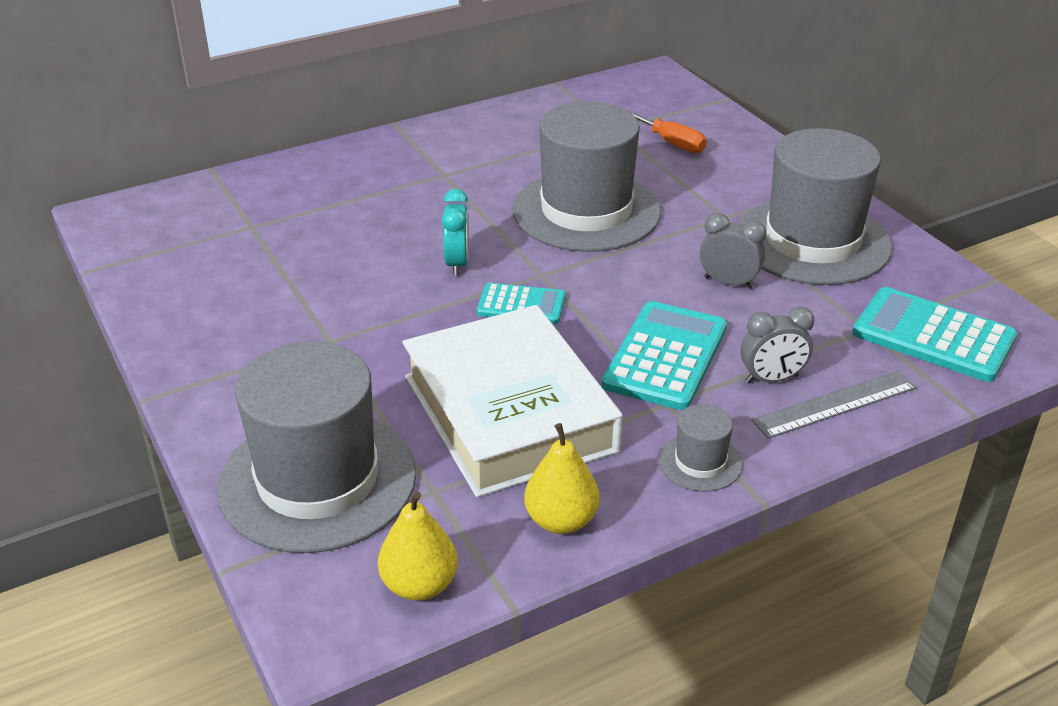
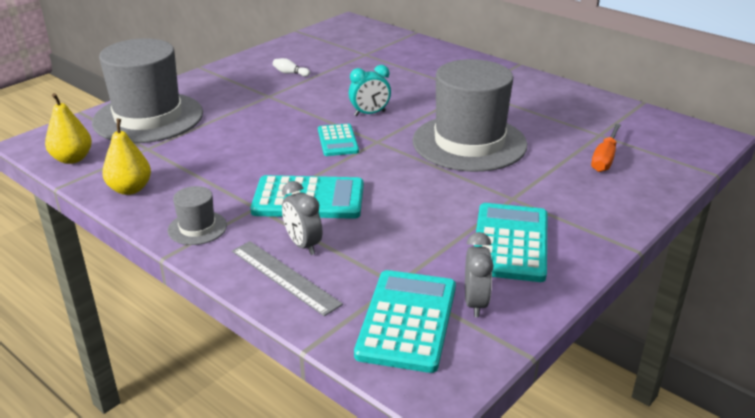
camera: 70 degrees right, 5 degrees down
white book [403,305,623,497] -> none
grey clock [700,213,766,289] -> grey clock moved to [465,232,493,317]
grey hat [738,128,892,285] -> turquoise calculator [474,203,548,282]
none -> white bowling pin [273,58,310,77]

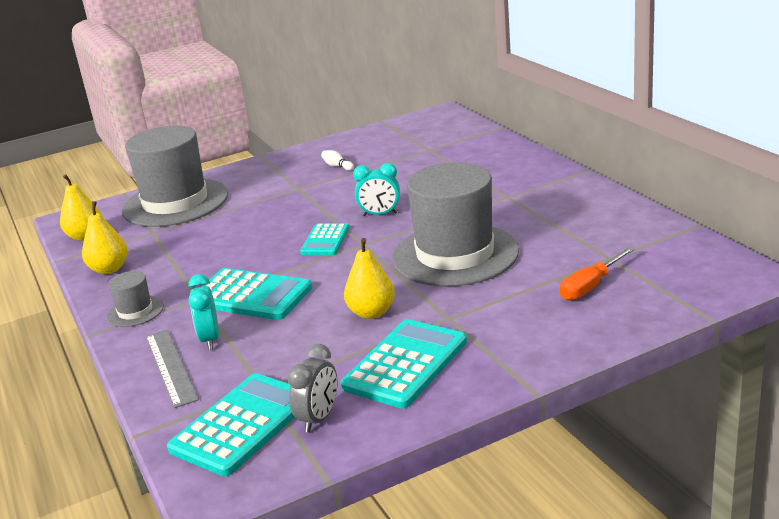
camera: 25 degrees right, 5 degrees down
grey clock [282,181,322,255] -> turquoise clock [188,274,219,350]
none -> yellow pear [344,238,395,319]

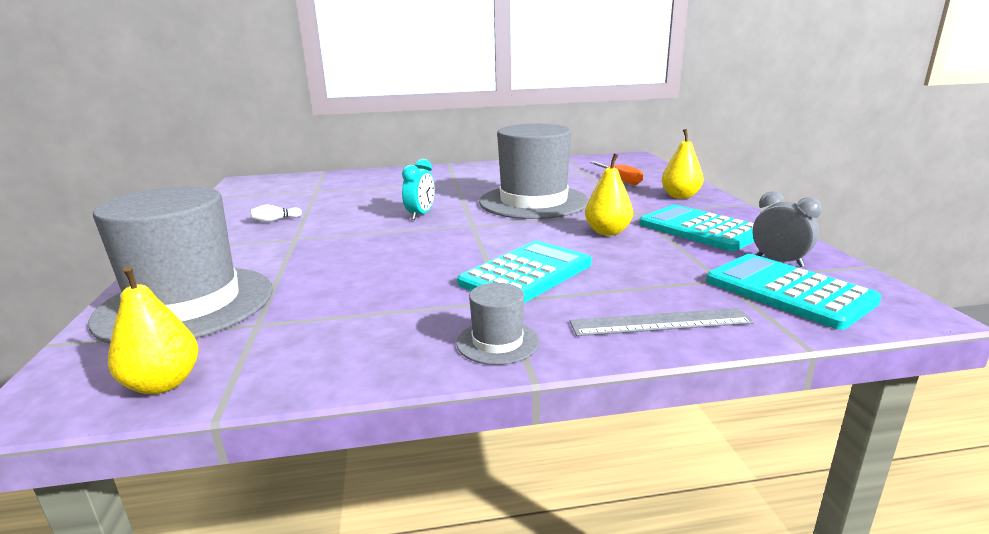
camera: 75 degrees left, 5 degrees down
yellow pear [82,201,128,274] -> yellow pear moved to [662,129,704,199]
turquoise clock [188,274,219,350] -> none
turquoise calculator [300,223,349,255] -> none

